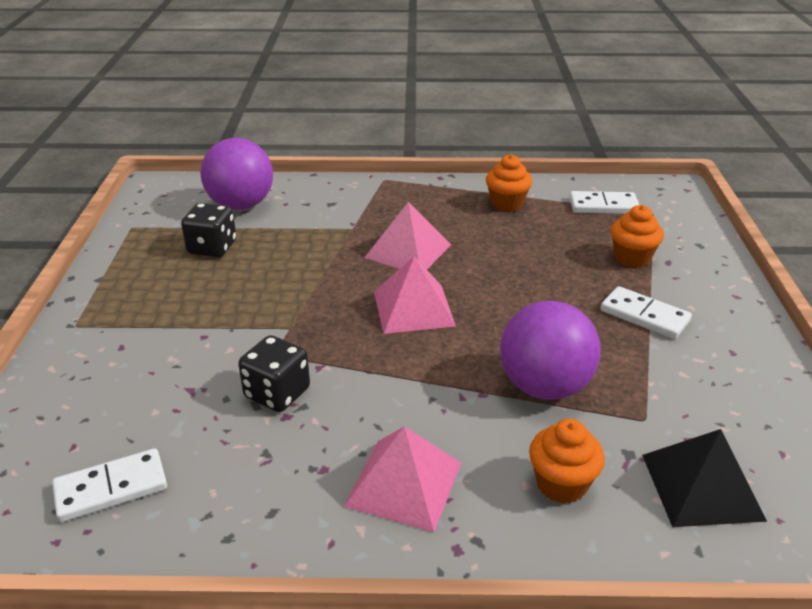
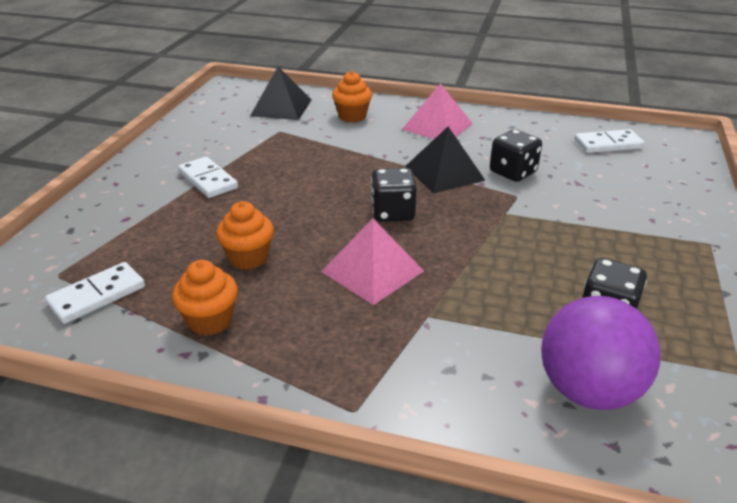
camera: 165 degrees left, 0 degrees up
pink pyramid [374,257,456,334] -> black dice [371,168,417,222]
purple ball [500,301,600,400] -> none
white domino [569,191,639,214] -> white domino turned 60 degrees counterclockwise [45,262,145,324]
orange cupcake [611,205,664,268] -> orange cupcake moved to [216,201,274,270]
none -> black pyramid [405,127,486,194]

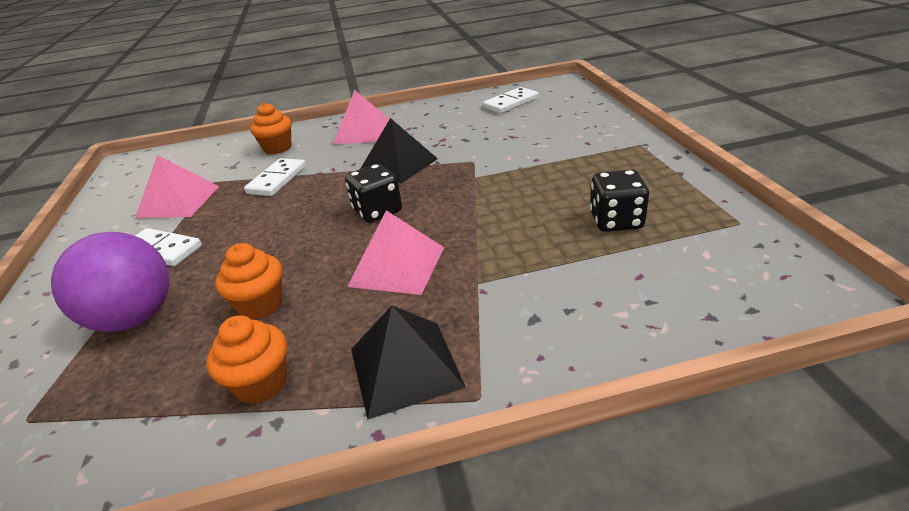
camera: 25 degrees left, 0 degrees up
white domino [45,262,145,324] -> white domino moved to [244,158,306,196]
black pyramid [250,66,311,120] -> black pyramid moved to [351,306,466,419]
black dice [490,129,542,182] -> none
purple ball [541,296,661,410] -> purple ball moved to [51,232,170,332]
none -> pink pyramid [135,155,219,218]

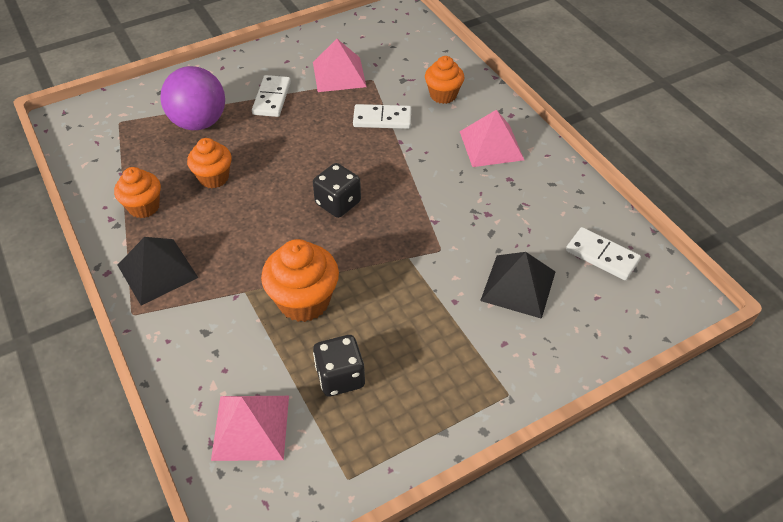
camera: 70 degrees right, 15 degrees up
pink pyramid [347,210,444,295] -> pink pyramid moved to [211,396,289,461]
black pyramid [360,118,438,184] -> black pyramid moved to [480,252,555,319]
none -> orange cupcake [261,239,339,322]

